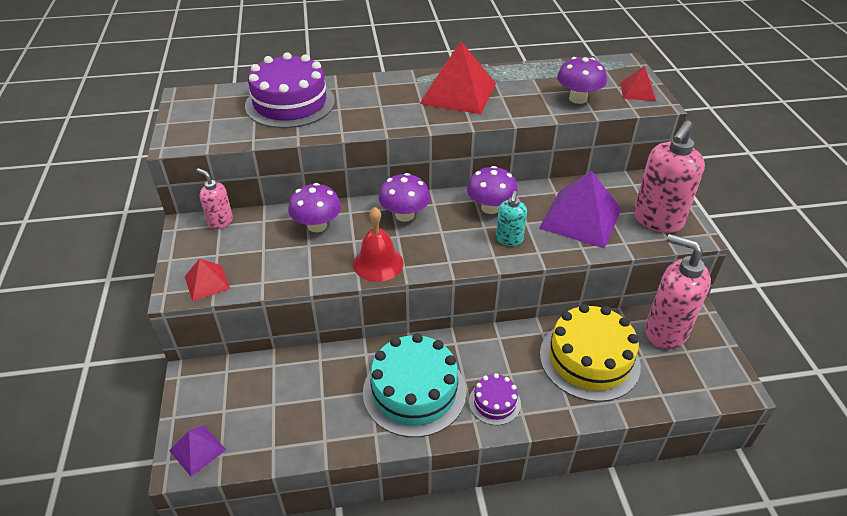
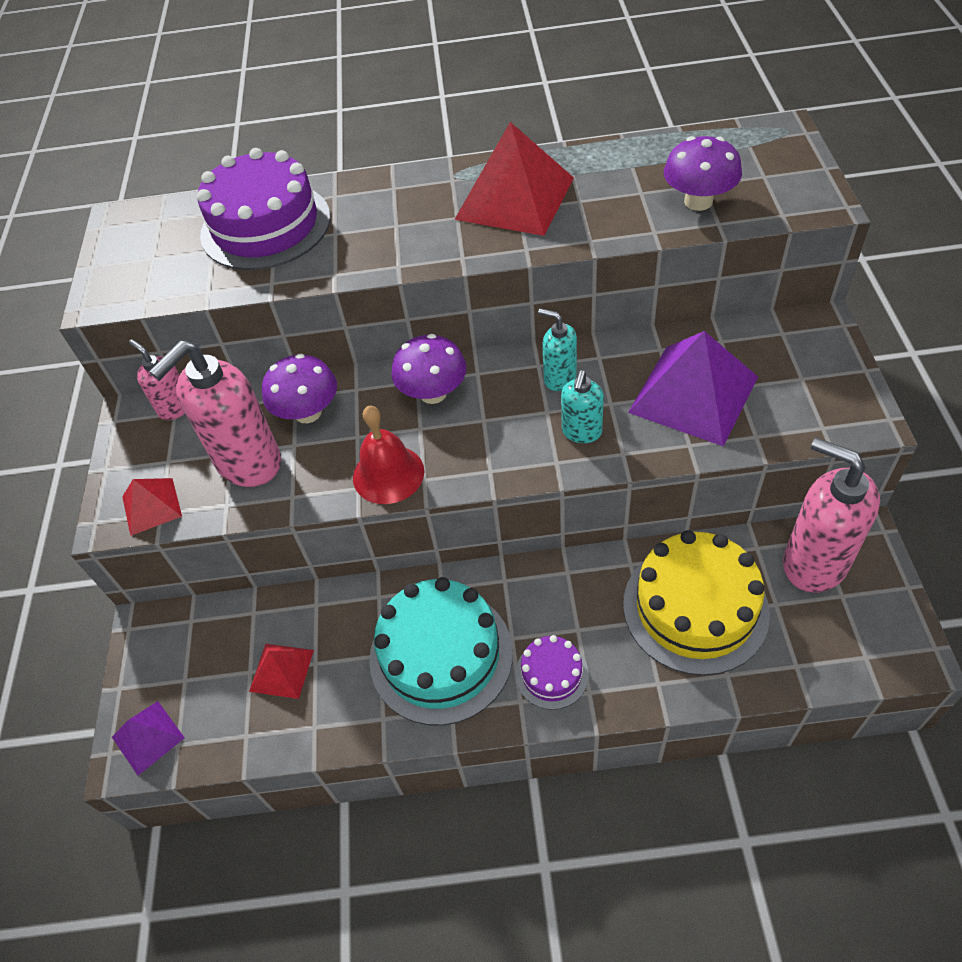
camera: 10 degrees right, 10 degrees up
purple mushroom [467,166,518,214] -> turquoise soap dispenser [538,308,577,391]
red pyramid [620,66,656,101] -> red pyramid moved to [249,644,314,699]
pink soap dispenser [634,121,705,233] -> pink soap dispenser moved to [149,341,281,487]

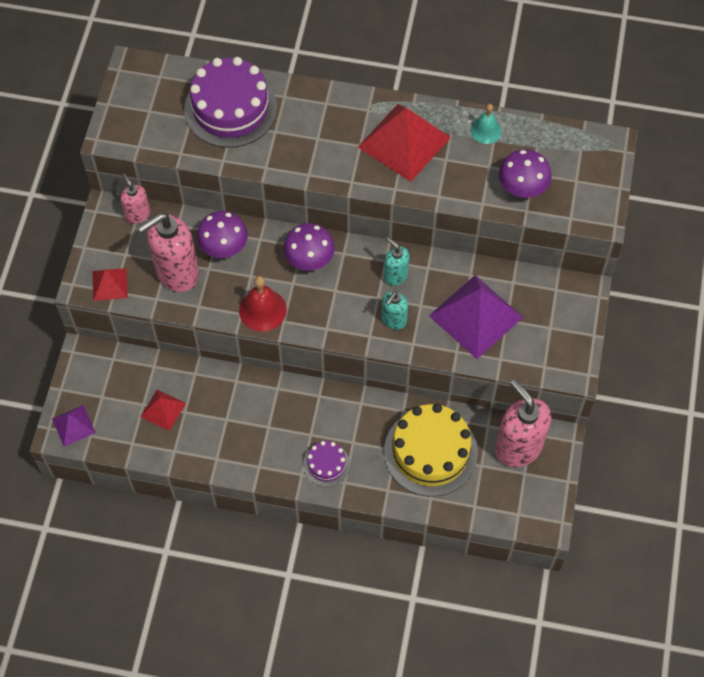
camera: 10 degrees right, 10 degrees up
turquoise cake [369,577,513,725] -> none
none -> turquoise bell [470,104,502,144]

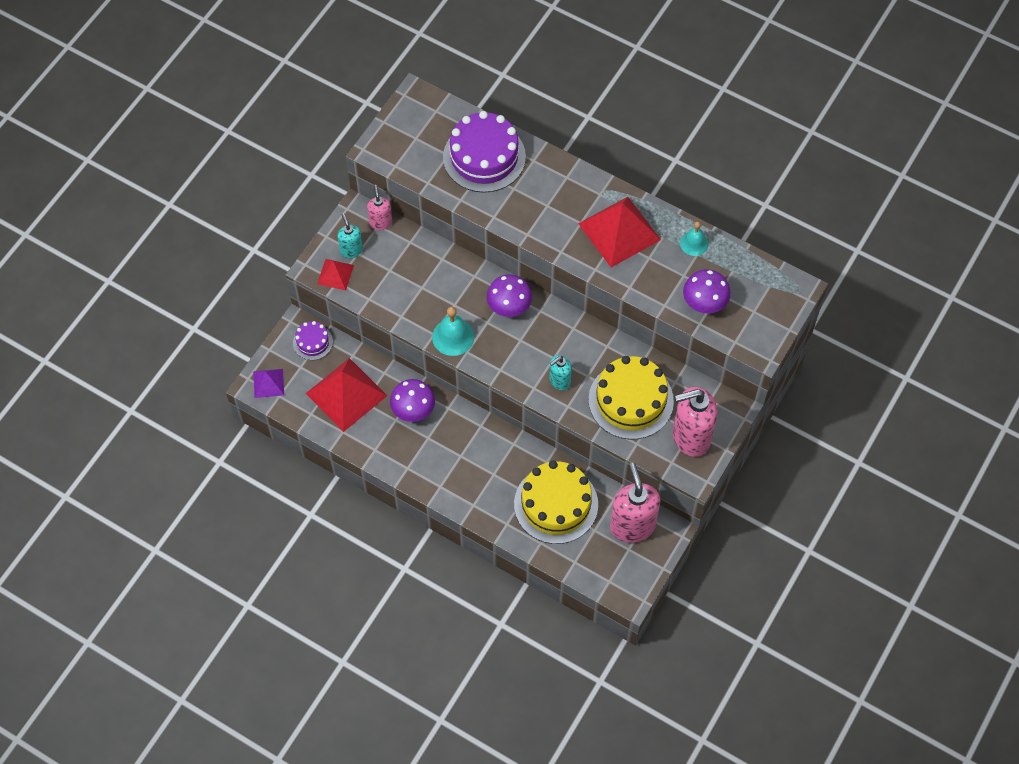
camera: 20 degrees right, 0 degrees up
pink soap dispenser [138,213,199,292] -> pink soap dispenser moved to [673,387,718,457]
red pyramid [140,390,186,431] -> red pyramid [305,358,387,432], size x1.95
purple mushroom [197,211,248,258] -> purple mushroom moved to [390,379,435,422]
red bell [239,276,287,332] -> turquoise bell [432,306,474,356]
purple cake [303,441,350,487] -> purple cake moved to [293,321,333,360]
turquoise soap dispenser [384,237,409,286] -> turquoise soap dispenser moved to [338,213,363,258]
purple pyramid [429,275,523,359] -> yellow cake [588,356,674,440]

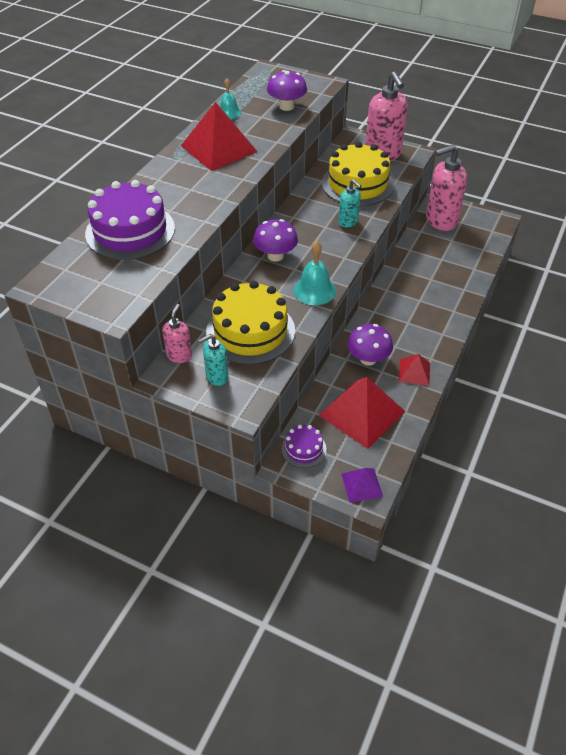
camera: 95 degrees left, 15 degrees down
red pyramid [317,259,354,290] -> red pyramid moved to [398,354,430,386]
pink soap dispenser [367,185,392,230] -> pink soap dispenser turned 120 degrees clockwise [162,304,192,363]
yellow cake [514,461,598,544] -> yellow cake moved to [206,281,295,365]

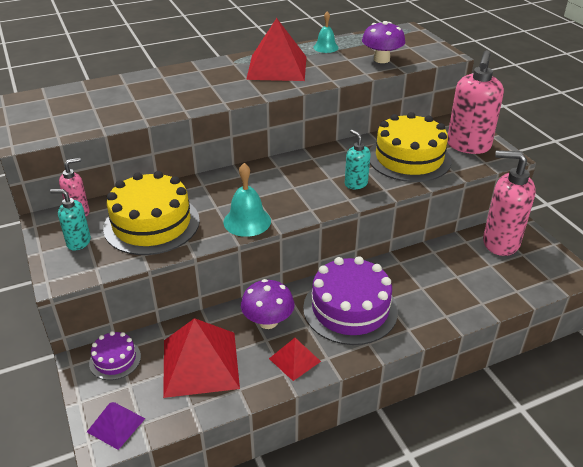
camera: 40 degrees right, 10 degrees down
purple cake [85,180,175,260] -> purple cake moved to [303,256,398,345]
purple mushroom [253,219,298,261] -> none
turquoise soap dispenser [338,179,362,227] -> turquoise soap dispenser turned 150 degrees clockwise [345,129,370,189]

